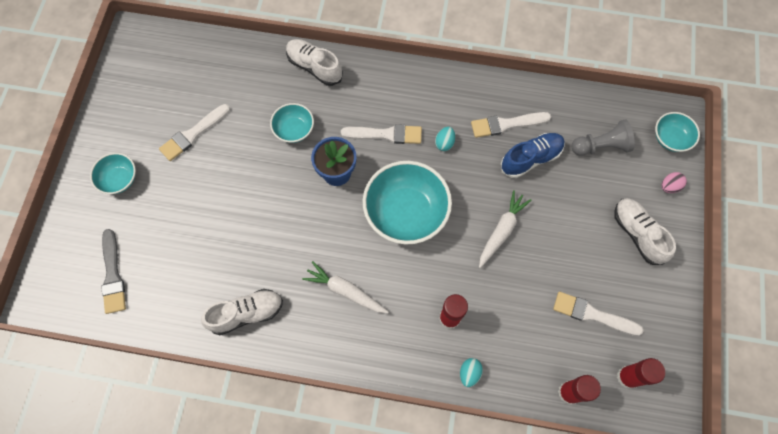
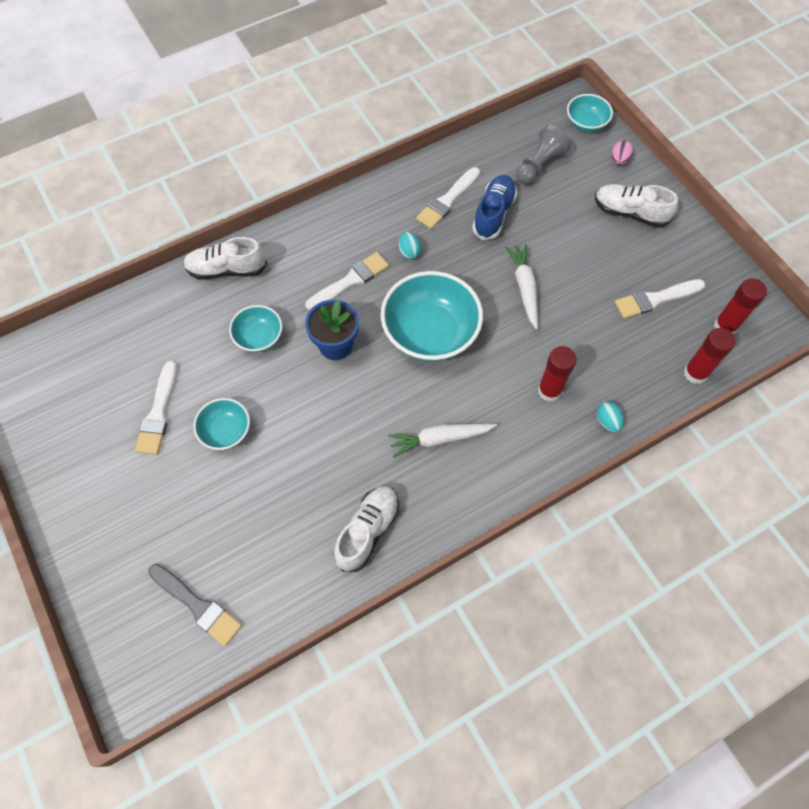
camera: 40 degrees left, 5 degrees down
turquoise bowl [90,153,136,194] -> turquoise bowl moved to [193,398,250,450]

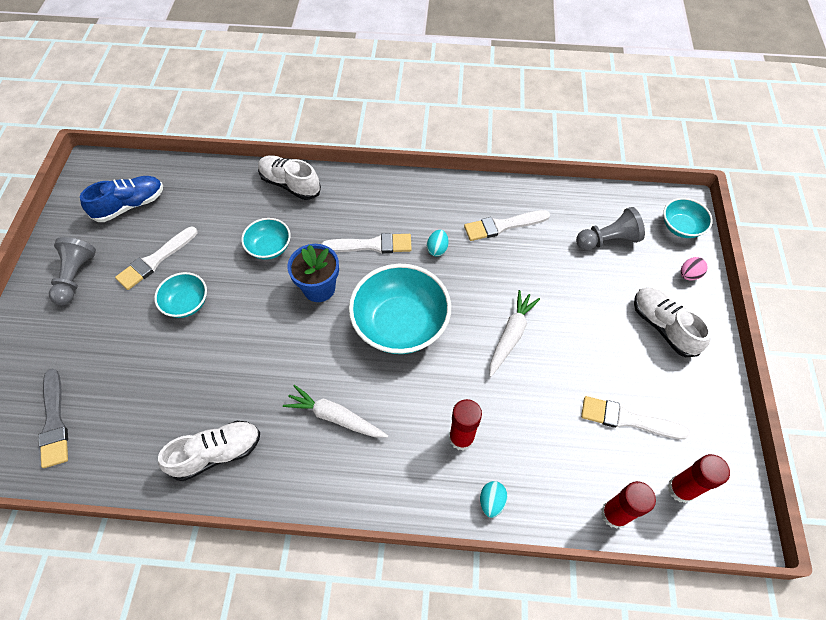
camera: 35 degrees right, 5 degrees down
blue shoe [472,175,517,240] -> blue shoe moved to [80,176,163,222]
none -> grey pawn [49,237,96,305]

